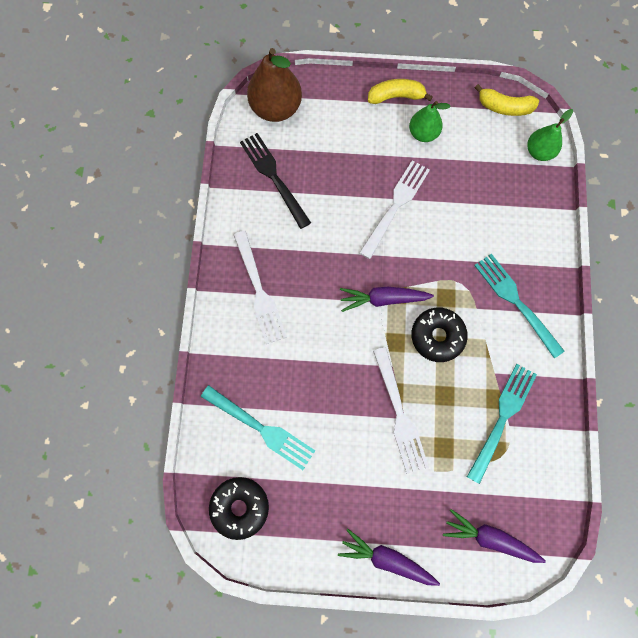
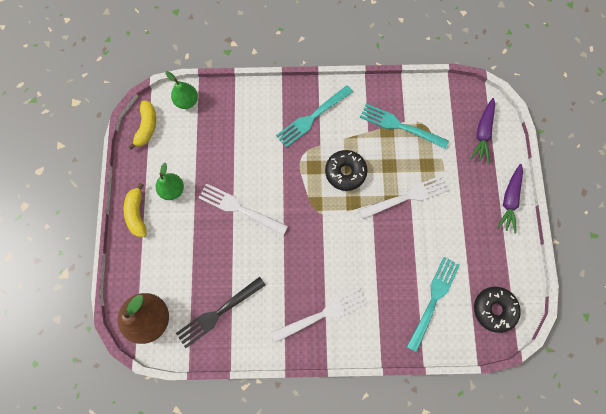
camera: 95 degrees left, 0 degrees up
purple carrot [340,287,434,312] -> none

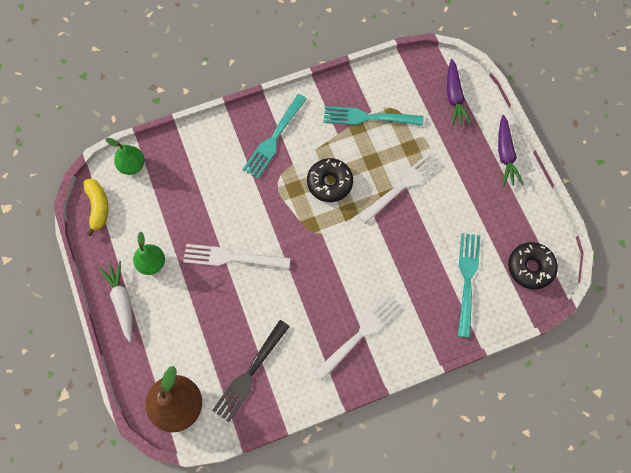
camera: 20 degrees left, 5 degrees down
yellow banana [124,183,146,237] -> white carrot [99,261,132,342]

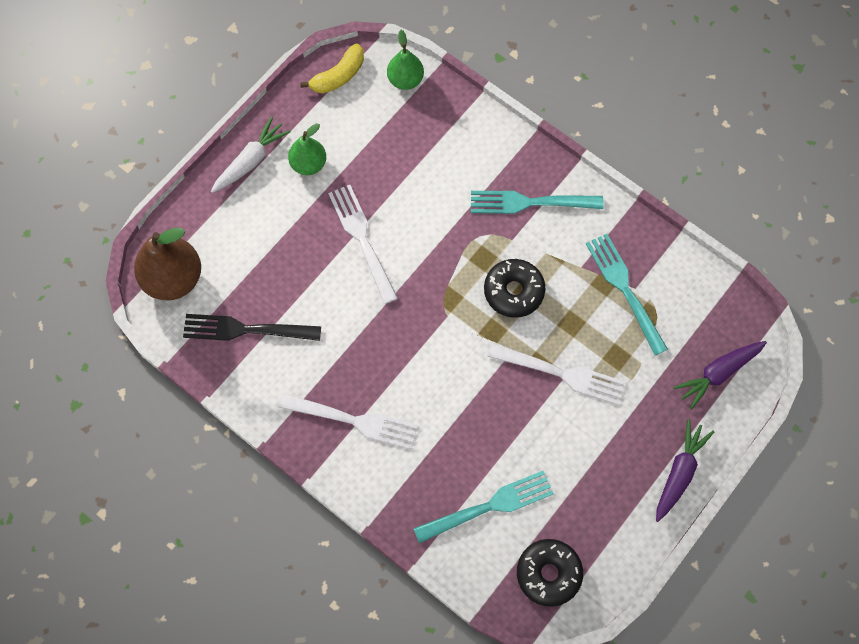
camera: 60 degrees right, 0 degrees up
purple carrot [498,115,524,186] -> purple carrot turned 150 degrees clockwise [656,419,715,522]

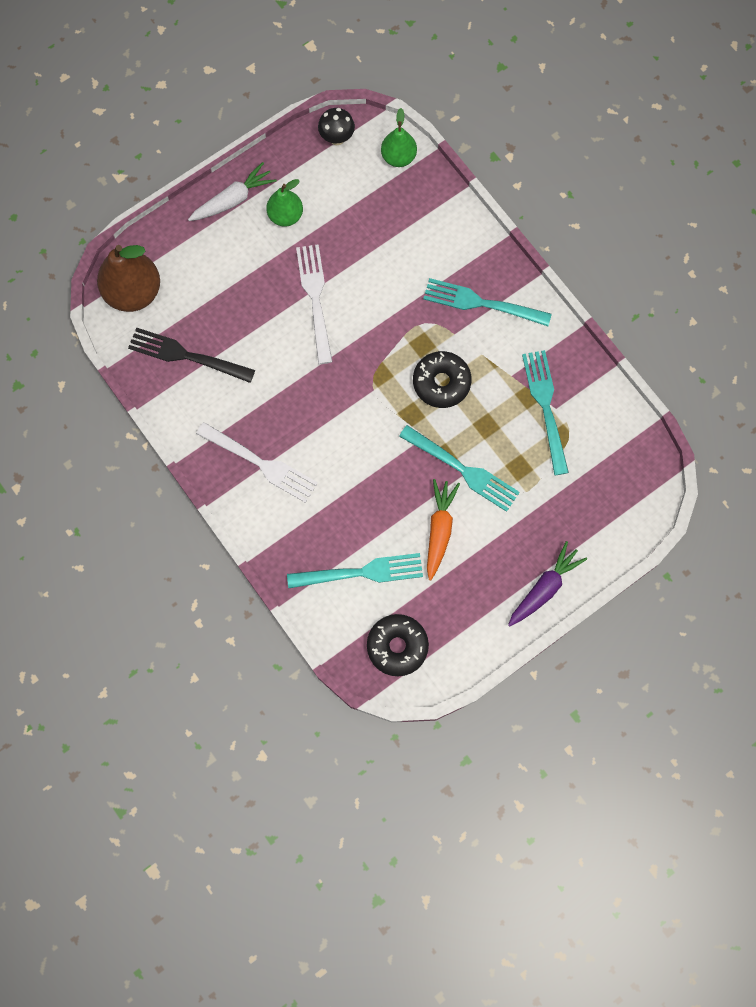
camera: 15 degrees right, 5 degrees up
yellow banana [300,44,364,93] -> black mushroom [318,108,355,145]
white fork [487,343,625,405] -> turquoise fork [399,425,520,512]
purple carrot [673,341,767,410] -> none
none -> orange carrot [427,479,460,580]

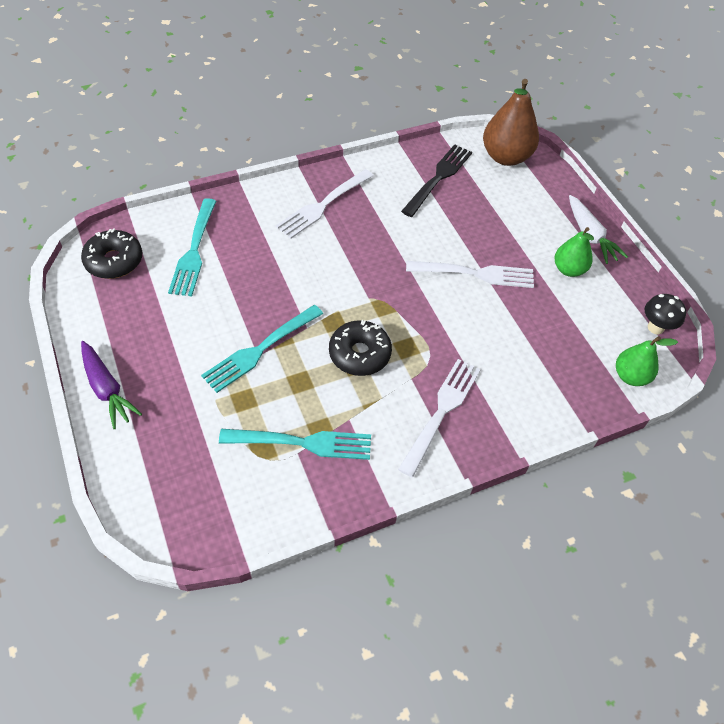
camera: 100 degrees right, 20 degrees down
turquoise fork [423,278,552,326] -> white fork [398,359,481,477]
orange carrot [427,479,460,580] -> none

